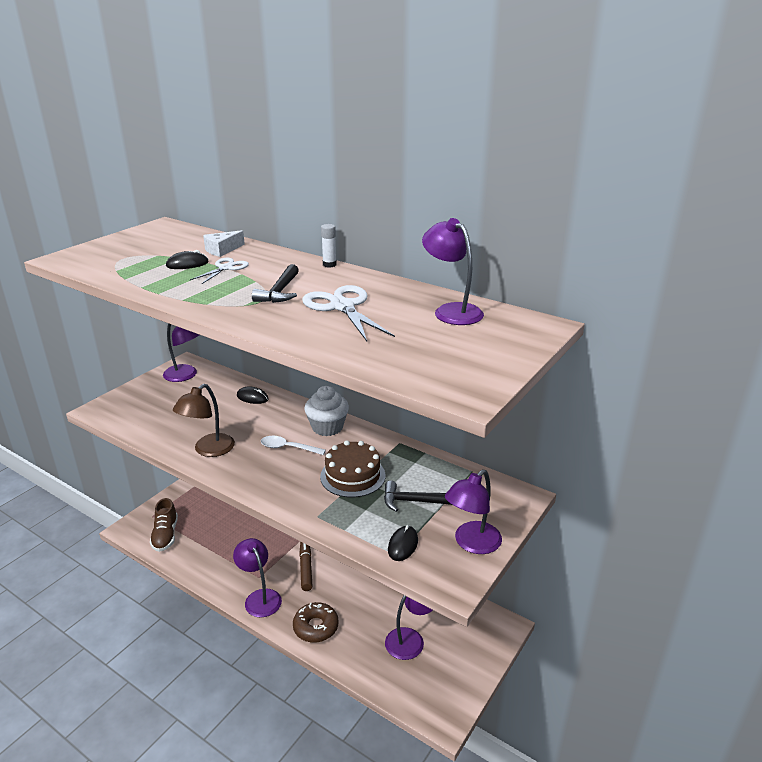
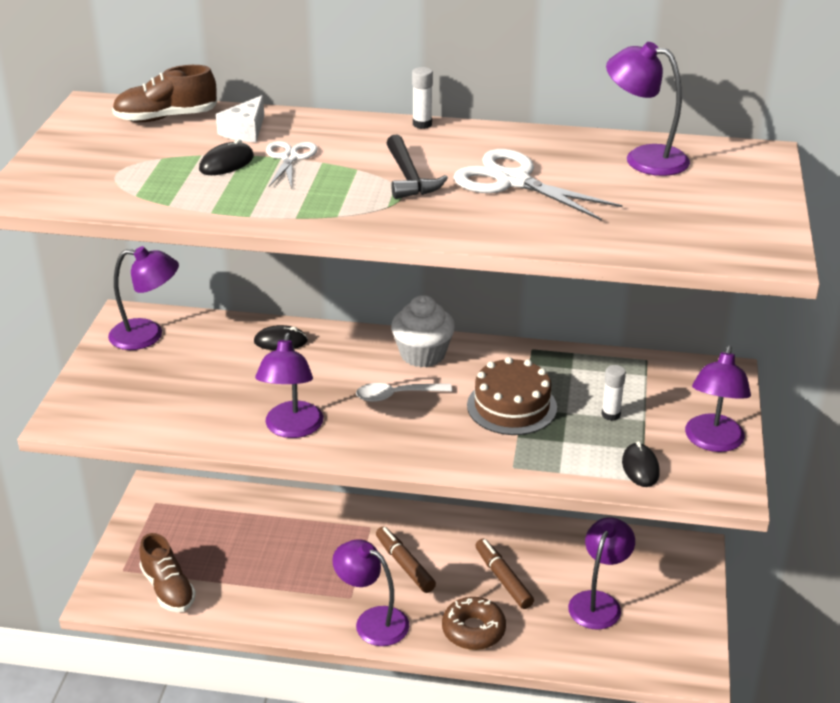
camera: 25 degrees left, 5 degrees up
brown lamp [173,384,235,457] -> purple lamp [255,333,323,438]
black hammer [384,481,452,512] -> white glue stick [601,365,626,421]
none -> brown shoe [112,65,217,122]
none -> brown marker [475,539,534,609]

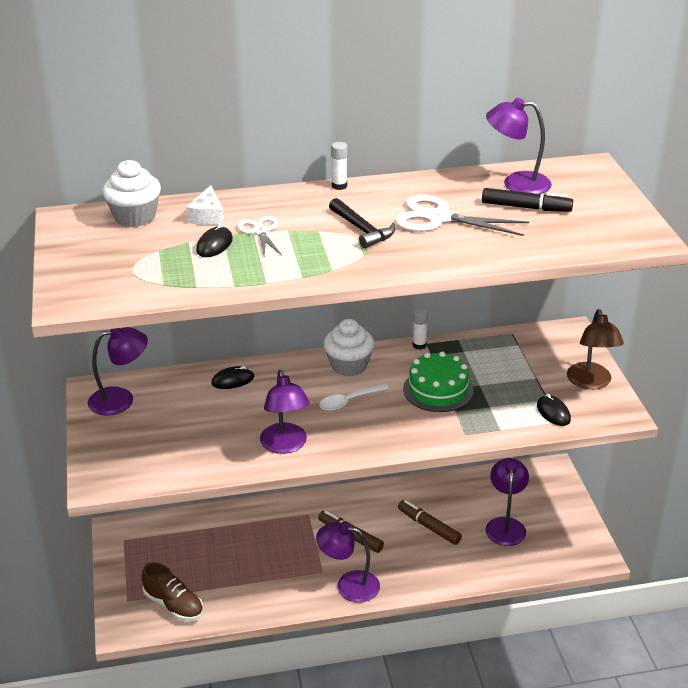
camera: 20 degrees left, 0 degrees up
brown shoe [112,65,217,122] -> white cupcake [102,160,161,227]
brown donut [442,597,506,650] -> none
brown cake [467,357,557,435] -> green cake [403,351,474,412]
white glue stick [601,365,626,421] -> white glue stick moved to [413,308,428,350]
purple lamp [685,345,751,452] -> brown lamp [567,309,624,389]
none -> black marker [482,188,573,212]

